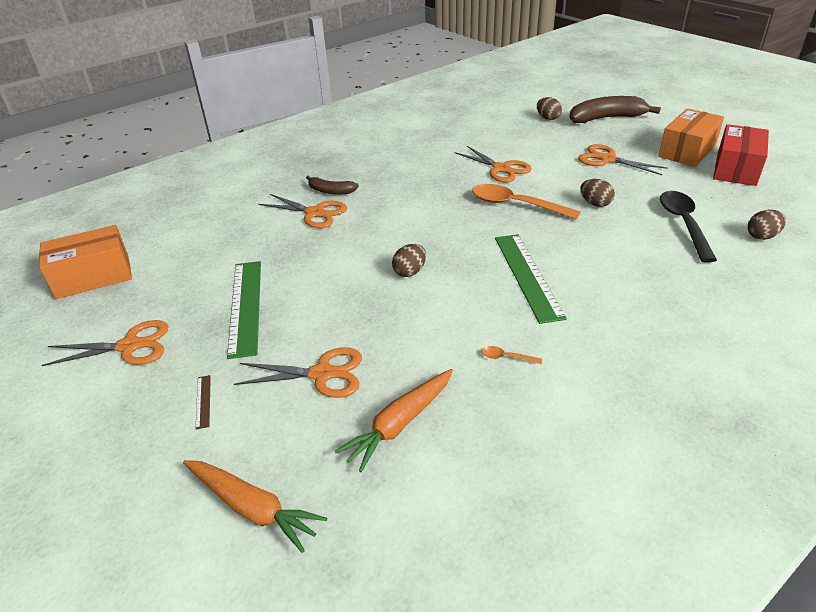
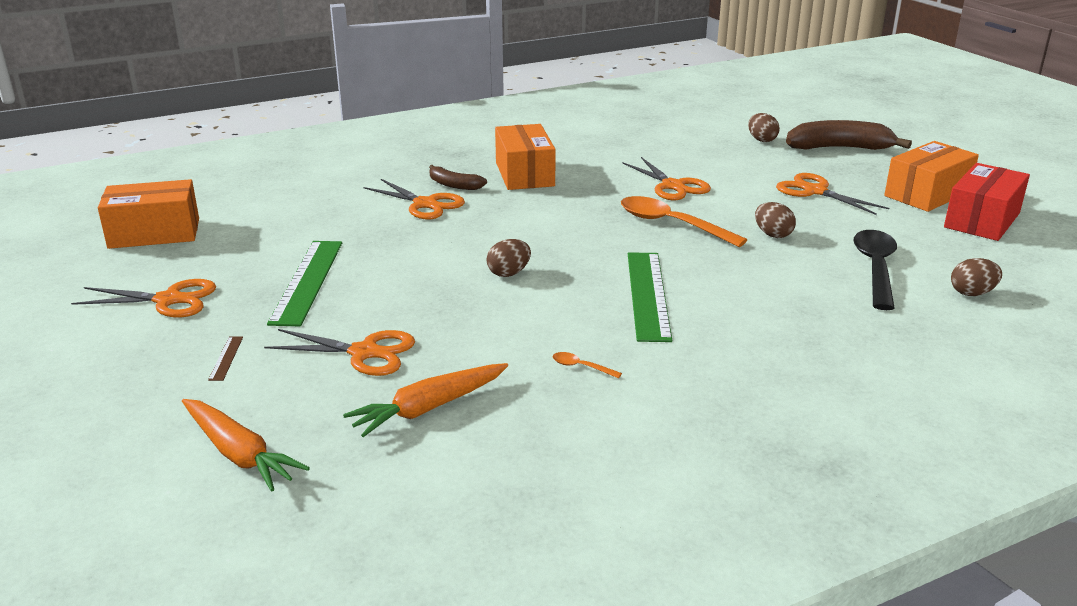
camera: 10 degrees right, 10 degrees down
none -> orange box [495,124,556,190]

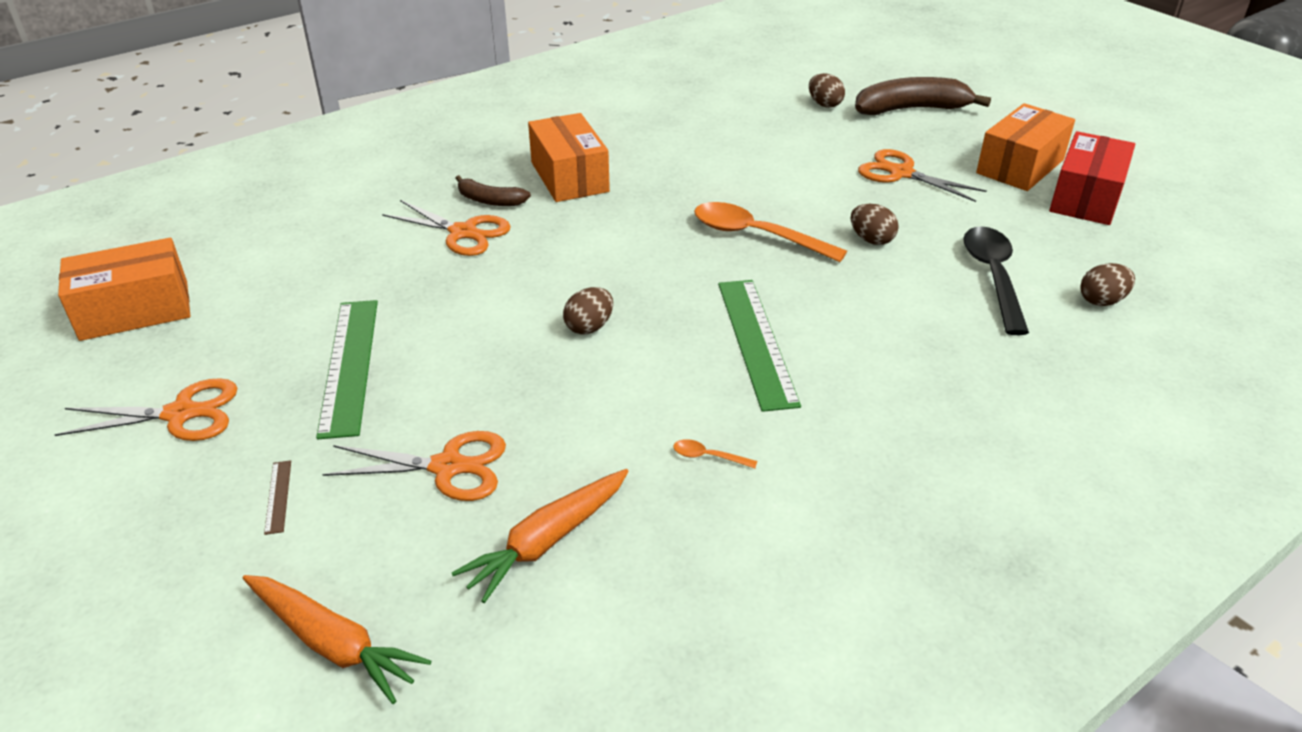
camera: 10 degrees left, 10 degrees up
orange scissors [623,157,711,200] -> none

